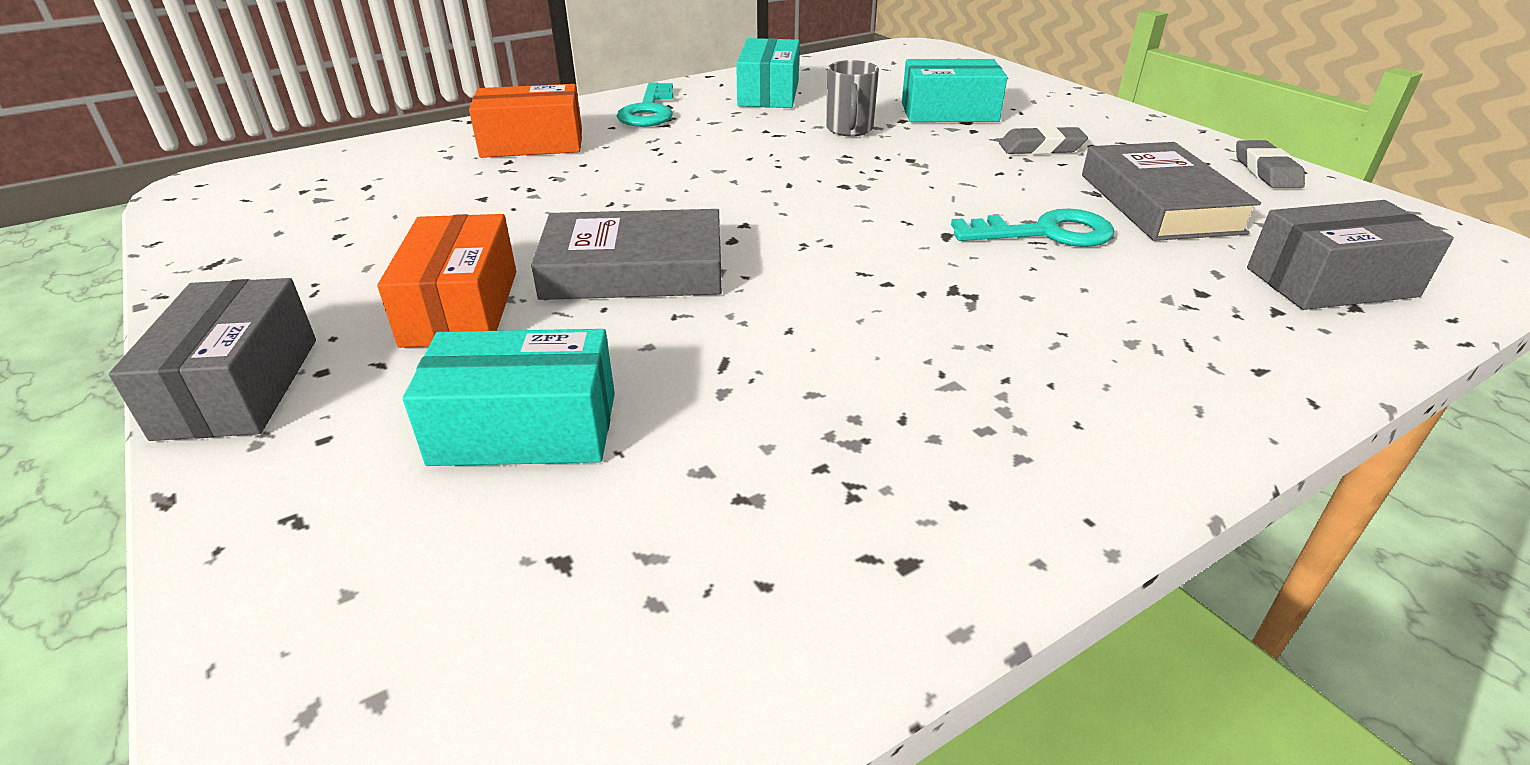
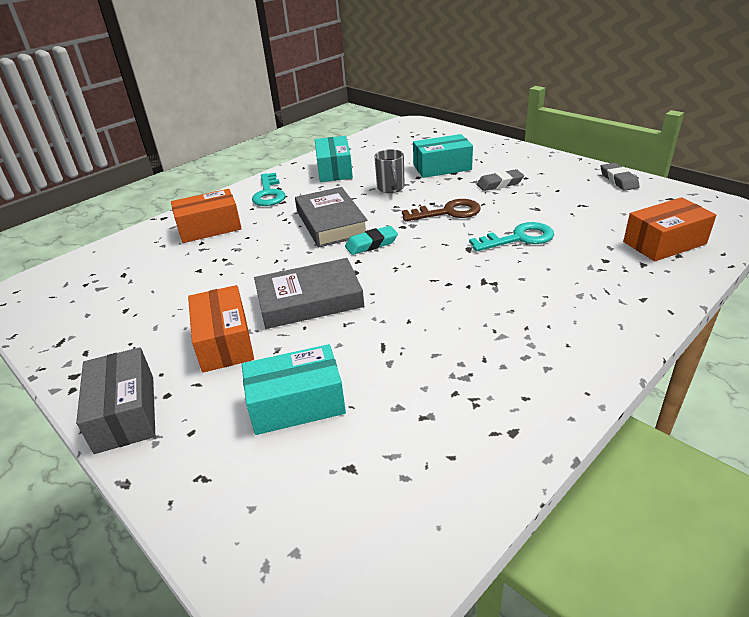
camera: 10 degrees left, 0 degrees up
grey book [1082,142,1261,241] -> grey book moved to [295,187,368,248]
grey box [1247,200,1454,310] -> orange box [623,197,716,261]
none -> turquoise eraser [345,226,398,255]
none -> brown key [402,199,481,221]

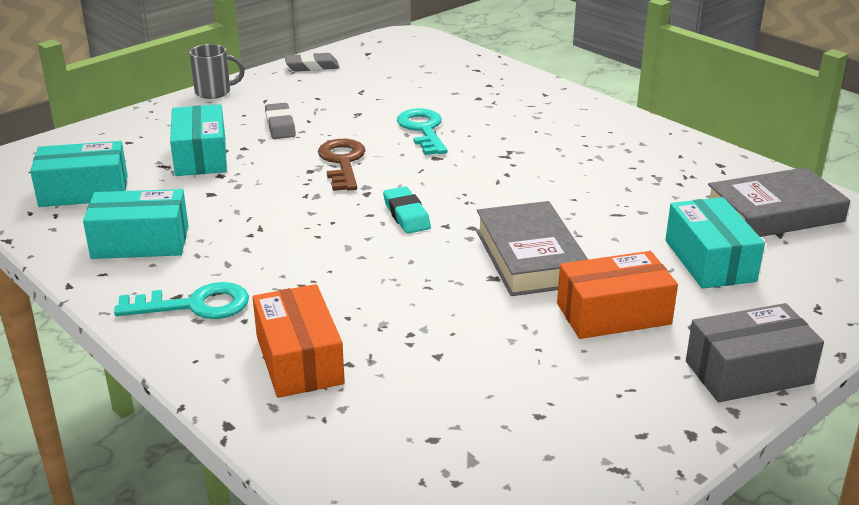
camera: 90 degrees left, 5 degrees down
grey book [295,187,368,248] -> grey book moved to [708,167,850,237]
grey mug [375,149,405,193] -> grey mug moved to [189,44,245,99]
orange box [623,197,716,261] -> none
none -> turquoise box [30,141,128,207]

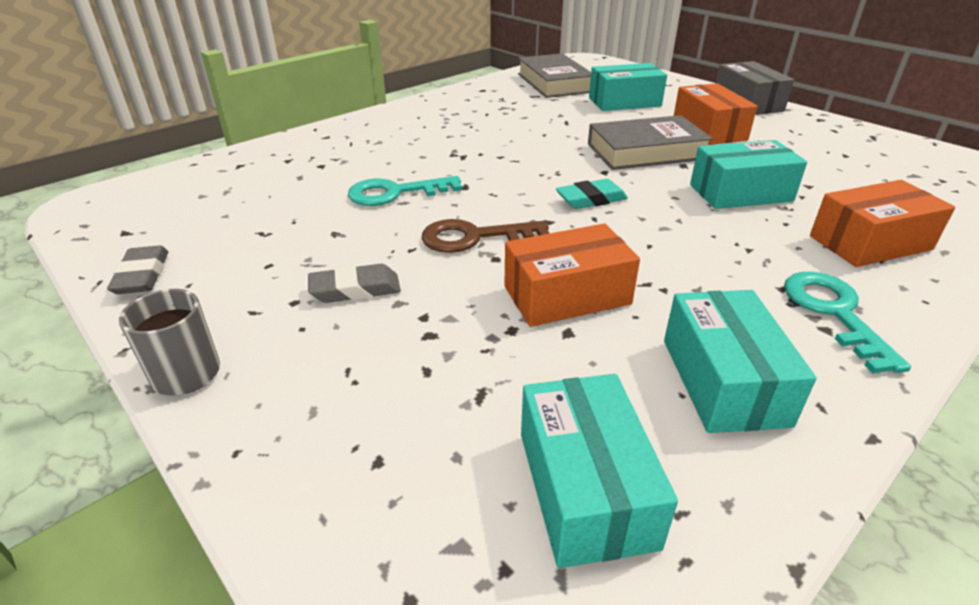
camera: 90 degrees left, 5 degrees up
turquoise box [170,104,227,176] -> turquoise box moved to [690,140,807,209]
none -> orange box [504,223,640,327]

